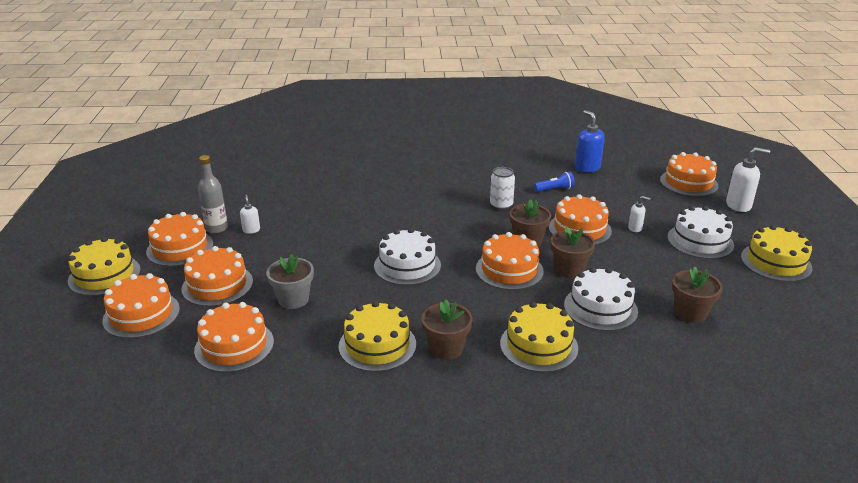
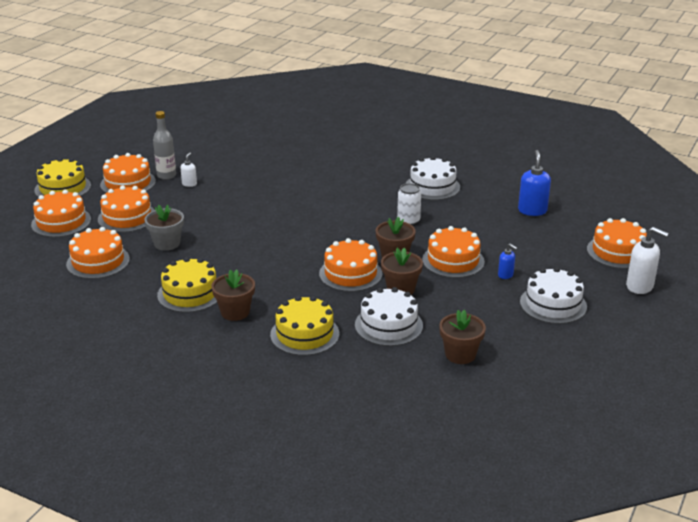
camera: 30 degrees right, 0 degrees up
white cake [374,228,441,285] -> white cake moved to [406,156,460,200]
blue flashlight [534,172,575,192] -> none
white soap dispenser [628,196,650,232] -> blue soap dispenser [498,243,517,279]
yellow cake [741,225,812,282] -> none

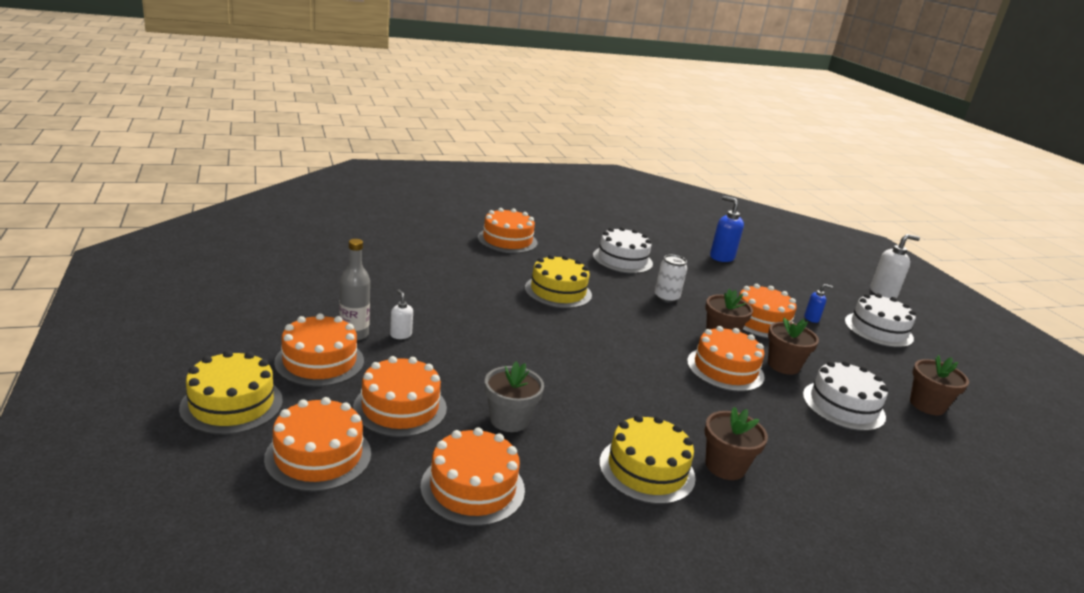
camera: 50 degrees left, 5 degrees down
yellow cake [270,296,339,356] -> yellow cake moved to [525,254,592,308]
orange cake [587,218,647,269] -> orange cake moved to [478,208,537,253]

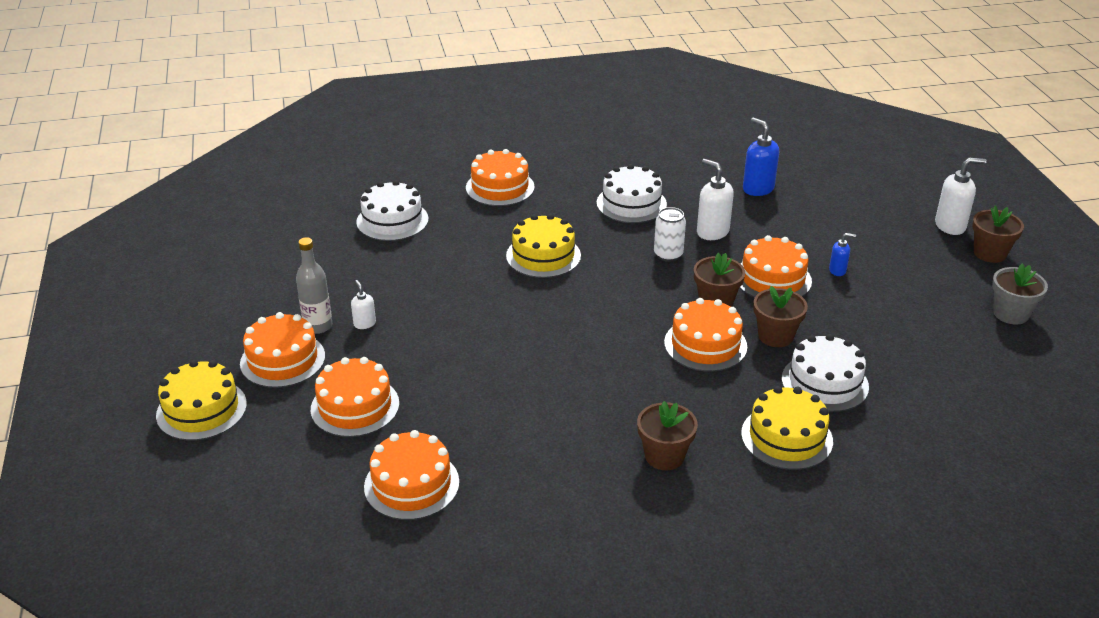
camera: 10 degrees right, 10 degrees up
orange cake [264,397,371,492] -> none
grey flower pot [485,361,544,432] -> grey flower pot moved to [992,264,1048,325]
yellow cake [599,414,696,504] -> yellow cake moved to [741,386,833,470]
white cake [845,293,916,348] -> white cake moved to [356,180,429,241]
brown flower pot [910,355,969,415] -> brown flower pot moved to [972,206,1024,263]
none -> white soap dispenser [697,159,734,240]

